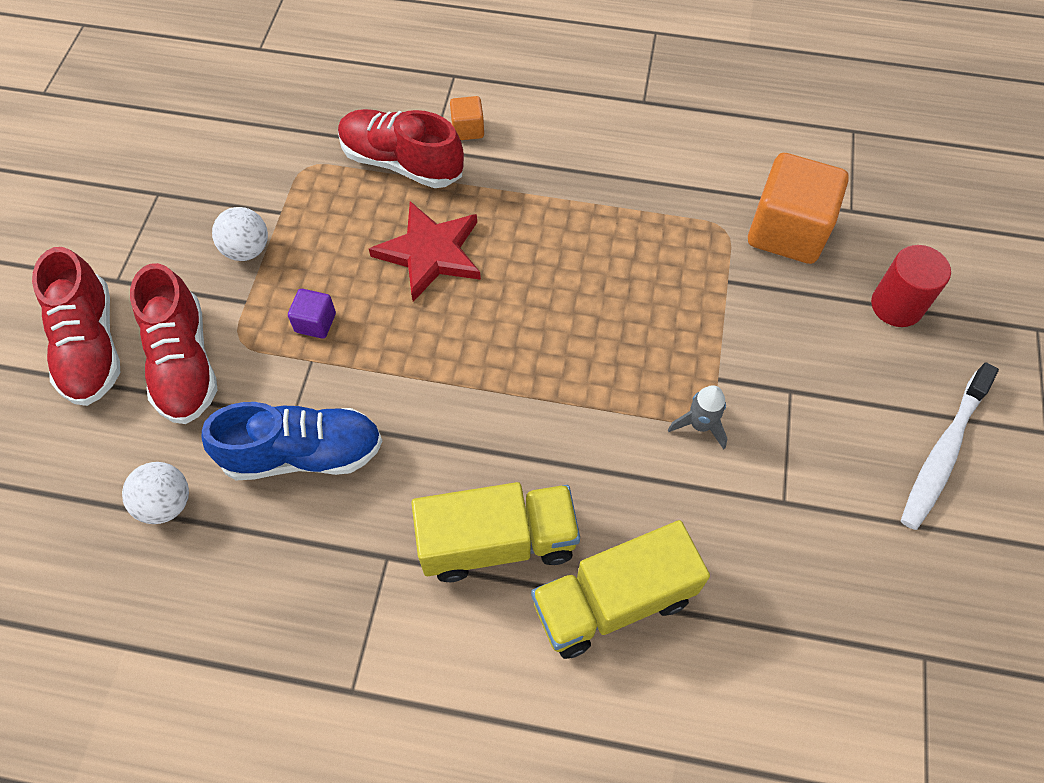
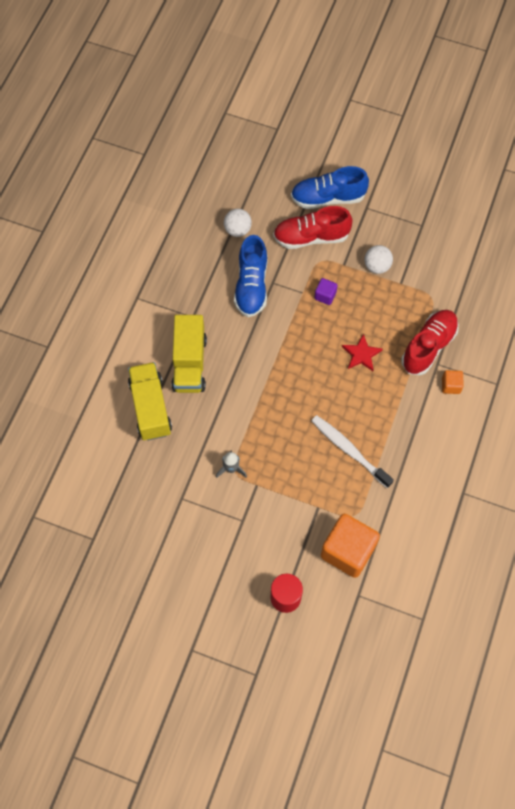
camera: 100 degrees right, 5 degrees up
red shoe [32,247,120,406] -> blue shoe [291,166,369,209]
red star [369,201,481,302] -> red star [342,334,383,371], size x0.64
white toothbrush [901,362,999,530] -> white toothbrush moved to [311,415,394,488]

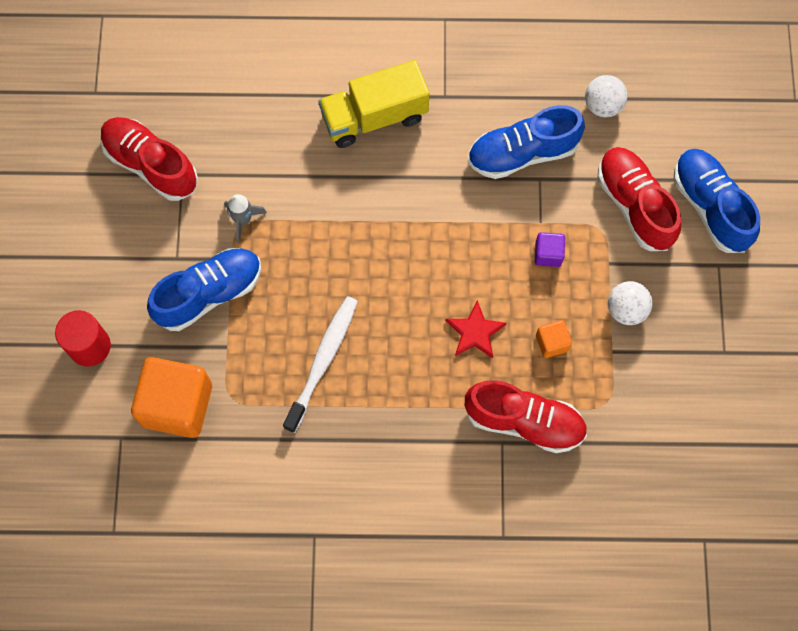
camera: 70 degrees right, 5 degrees up
yellow truck [128,362,172,441] -> none
orange cube [442,370,464,394] -> orange cube moved to [536,320,572,358]
none -> red shoe [100,117,198,201]
none -> blue shoe [147,248,261,331]

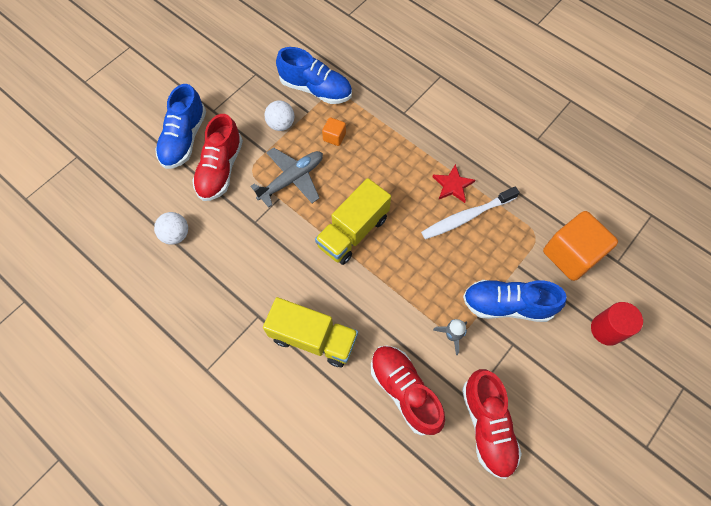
camera: 140 degrees left, 5 degrees down
red star [446,300,507,358] -> red star moved to [433,164,475,203]
red shoe [465,380,587,453] -> red shoe moved to [371,345,445,436]
blue shoe [468,105,585,179] -> blue shoe moved to [276,47,352,104]
purple cube [535,232,565,267] -> grey plane [250,147,323,208]
none -> yellow truck [315,178,391,265]

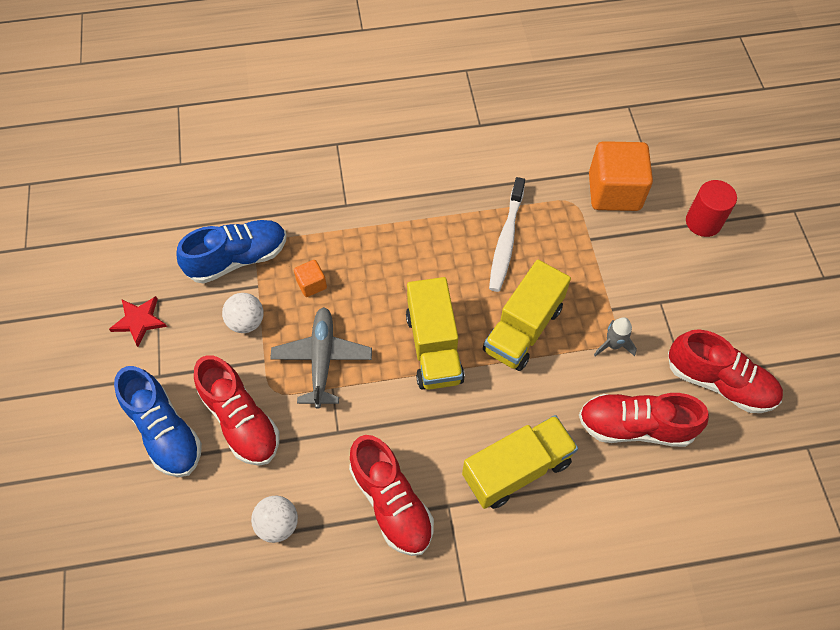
camera: 50 degrees left, 5 degrees down
red star [433,164,475,203] -> red star moved to [109,296,167,347]
blue shoe [463,280,567,322] -> none
none -> red shoe [349,435,434,556]
none -> yellow truck [483,260,571,371]

